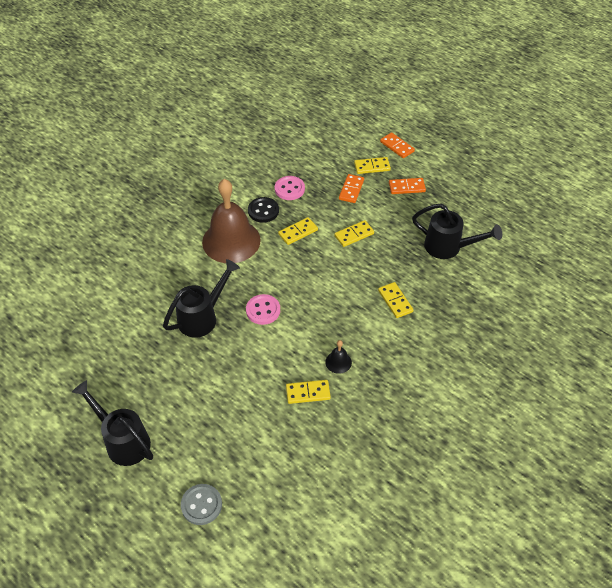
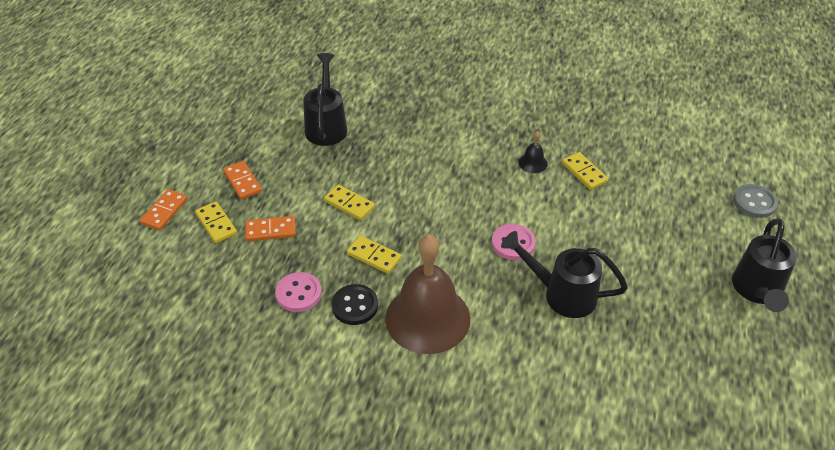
camera: 115 degrees left, 5 degrees down
yellow domino [378,282,413,318] -> none

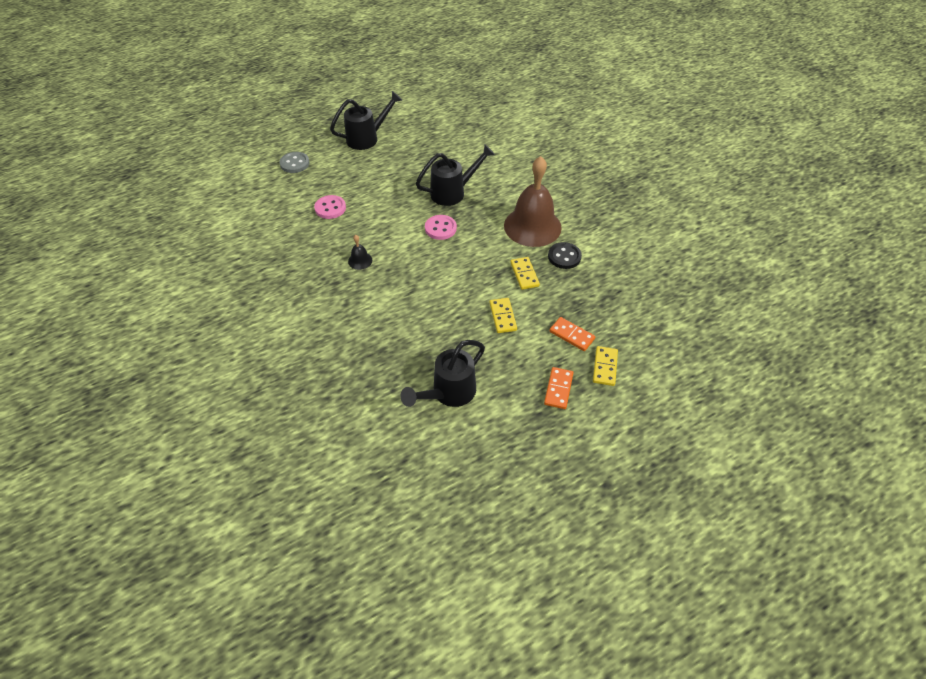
camera: 135 degrees left, 5 degrees up
orange domino [140,189,188,230] -> none
pink button [275,272,322,312] -> pink button moved to [314,195,346,219]
black watering can [501,231,628,318] -> black watering can turned 90 degrees counterclockwise [416,144,495,206]
yellow domino [562,152,608,190] -> none

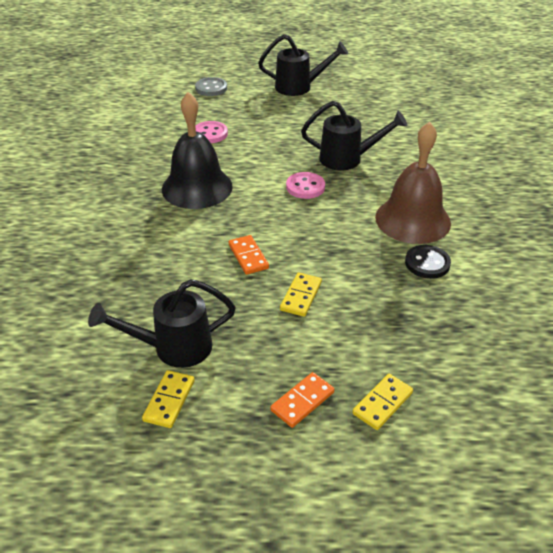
camera: 30 degrees right, 10 degrees down
black bell [348,235,372,270] -> black bell [162,92,233,209], size x2.48
yellow domino [510,257,540,290] -> yellow domino moved to [142,370,195,428]
orange domino [549,317,595,351] -> orange domino moved to [229,235,269,275]

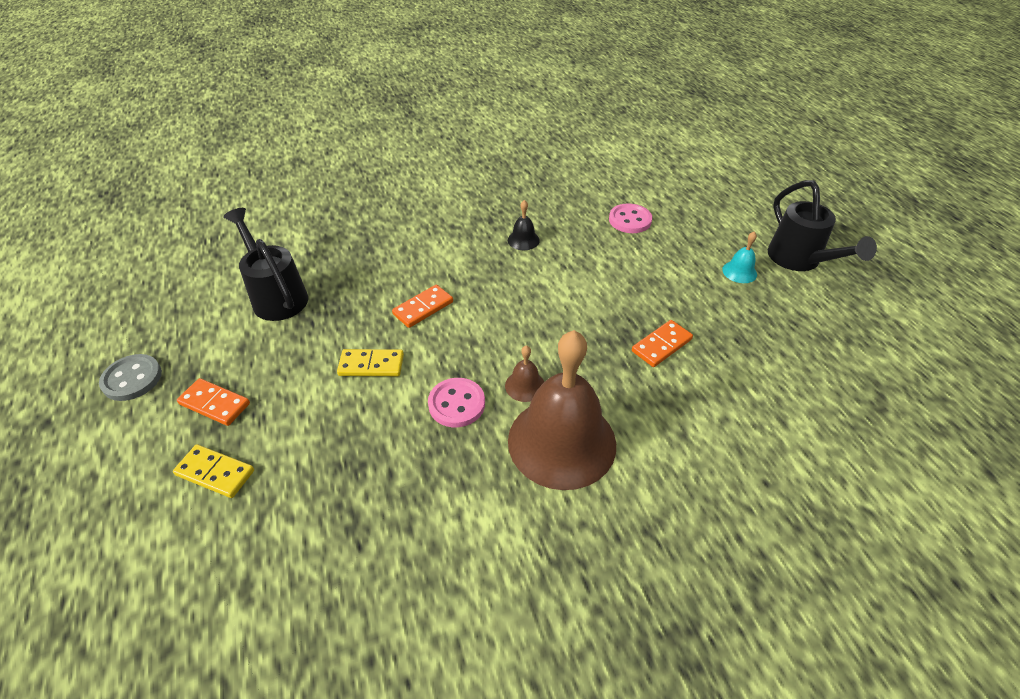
camera: 70 degrees right, 5 degrees up
yellow domino [142,370,195,428] -> none
black bell [162,92,233,209] -> black bell [508,200,540,250], size x0.40
grey button [195,77,227,96] -> grey button moved to [99,354,162,401]
pink button [286,172,325,199] -> pink button moved to [428,378,485,427]
black watering can [301,101,407,170] -> orange domino [632,320,693,367]
black button [405,245,451,279] -> none
none -> brown bell [505,345,544,402]
none -> turquoise bell [722,231,757,283]

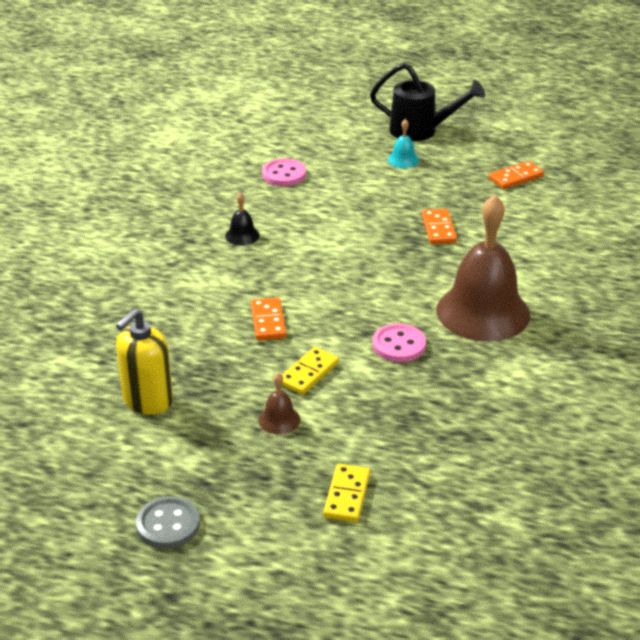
camera: 55 degrees left, 10 degrees down
yellow domino [173,444,254,498] -> yellow domino turned 45 degrees counterclockwise [323,464,370,522]
orange domino [177,378,250,426] -> orange domino moved to [489,161,544,189]
black watering can [223,208,308,321] -> yellow soap dispenser [116,308,173,415]
brown bell [505,345,544,402] -> brown bell moved to [258,373,300,434]

